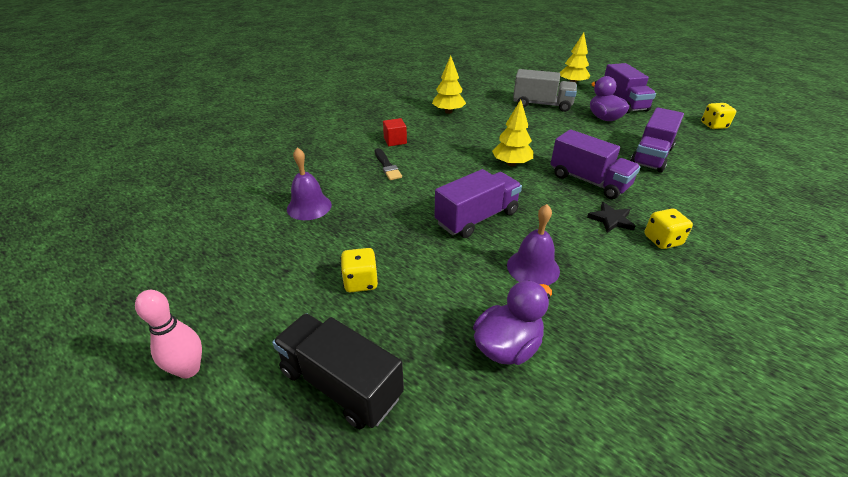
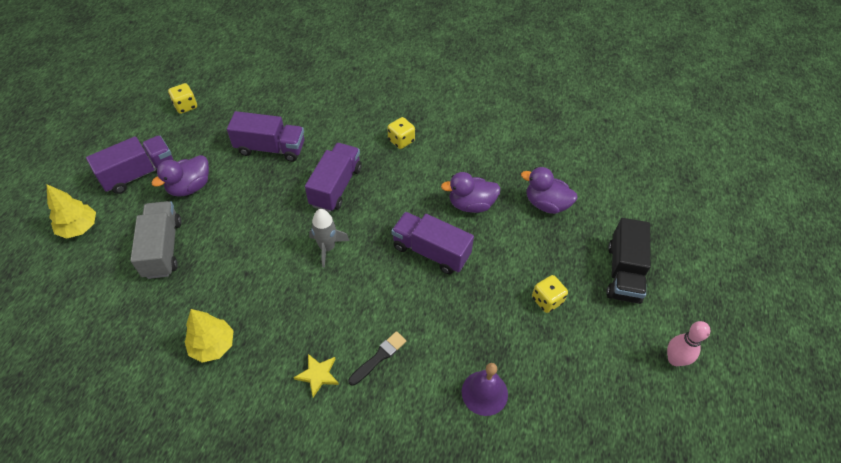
camera: 115 degrees left, 15 degrees up
red cube [383,118,407,146] -> yellow star [294,354,339,397]
yellow tree [492,100,533,166] -> grey rocket [309,209,350,268]
purple bell [507,204,560,285] -> purple duck [441,172,501,213]
black star [587,202,636,233] -> none

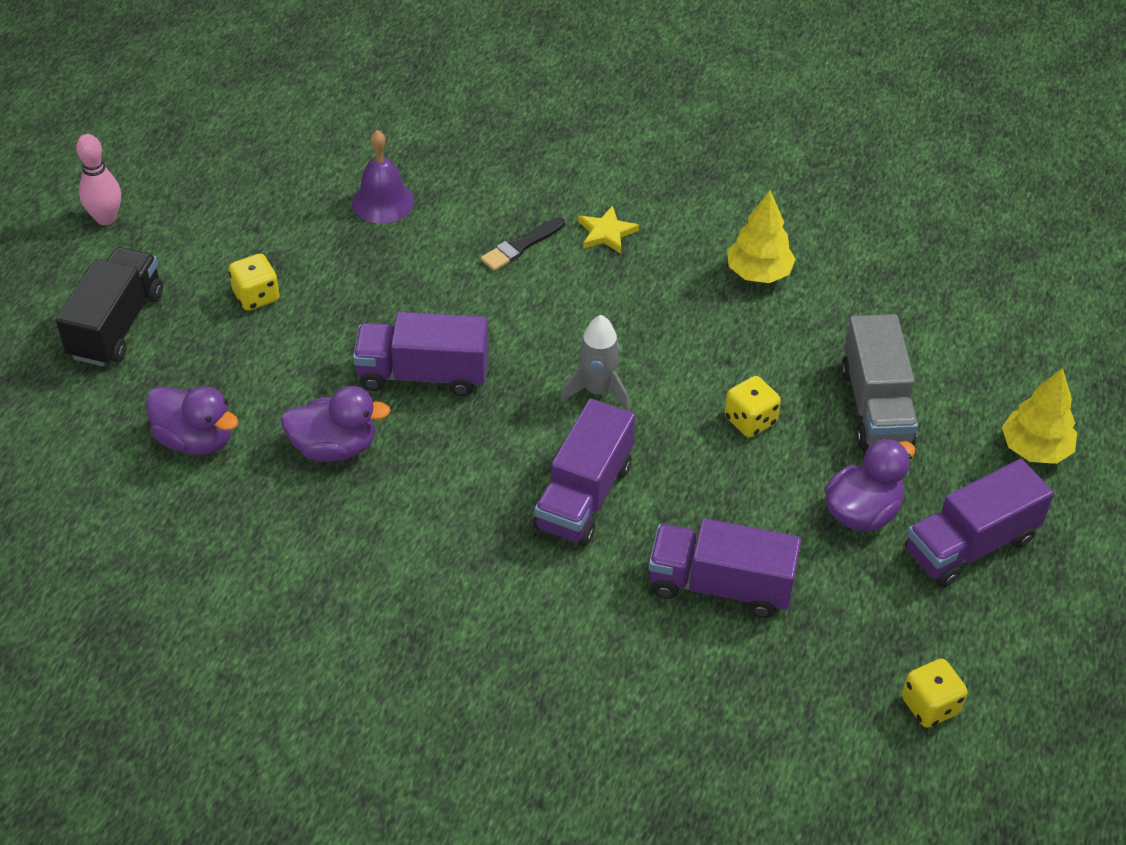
camera: 175 degrees left, 5 degrees down
yellow dice [388,117,415,149] -> yellow dice moved to [725,376,781,437]
purple truck [391,212,474,274] -> purple truck turned 150 degrees clockwise [353,312,489,396]

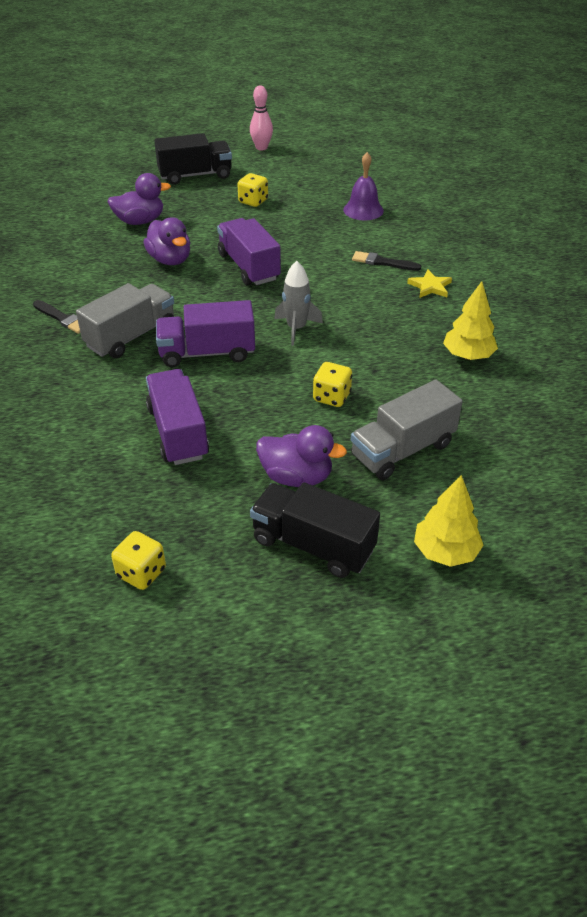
camera: 60 degrees right, 5 degrees down
purple duck [146,386,238,455] -> purple duck turned 105 degrees counterclockwise [107,173,171,225]
purple truck [905,459,1054,587] -> black truck [250,482,380,578]
none -> black brush [33,300,80,334]
none -> grey truck [76,283,174,358]

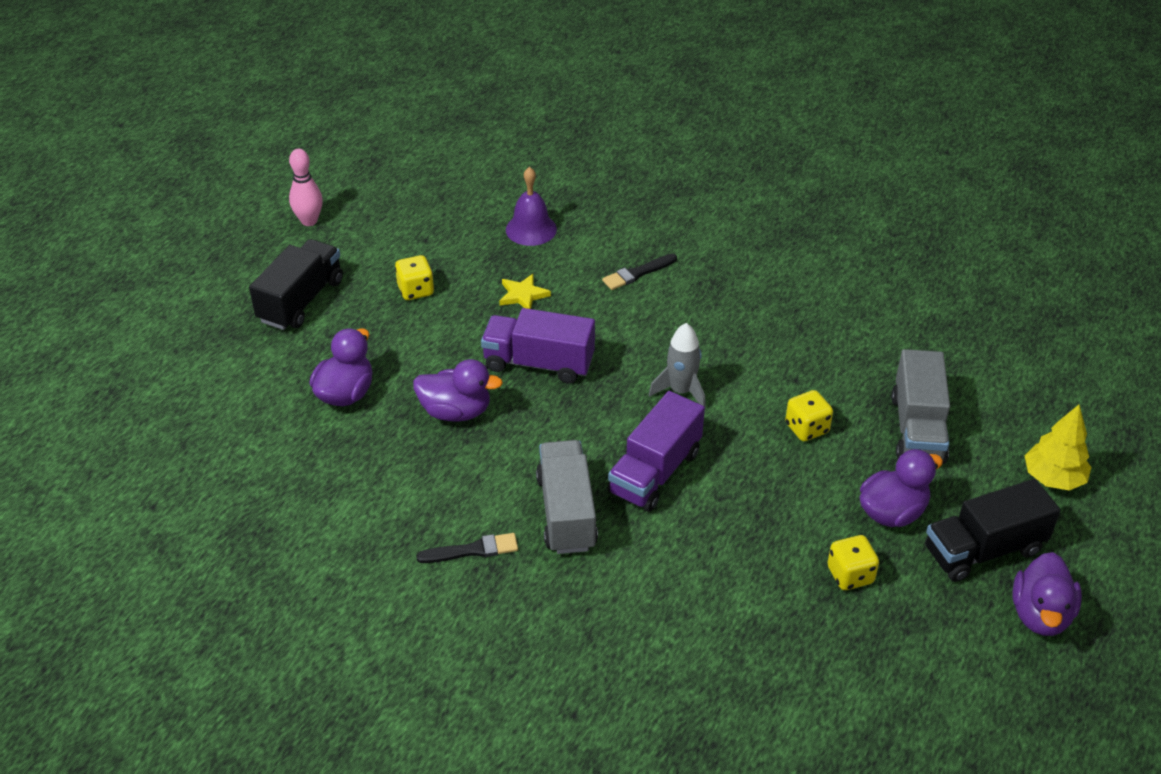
camera: 50 degrees left, 0 degrees up
yellow dice [111,531,166,590] -> yellow dice moved to [827,535,879,590]
purple truck [146,369,209,465] -> none
yellow star [407,270,452,298] -> yellow star moved to [499,274,551,309]
yellow tree [443,281,498,360] -> none
none -> purple duck [1012,552,1082,636]

